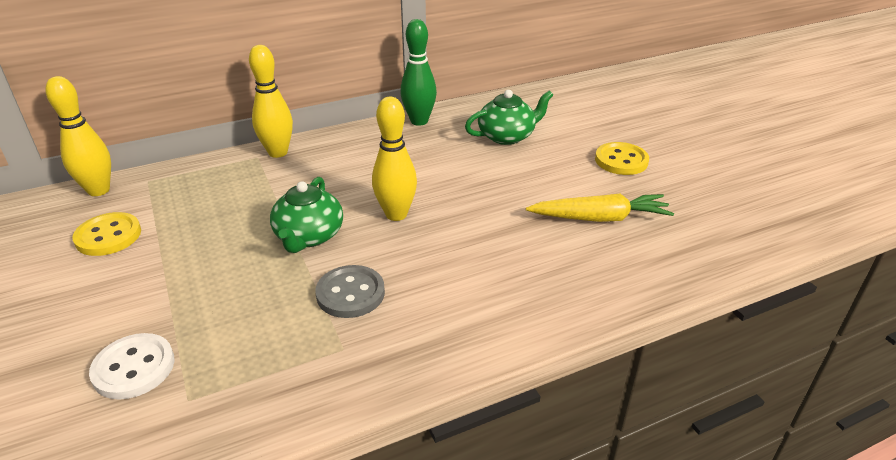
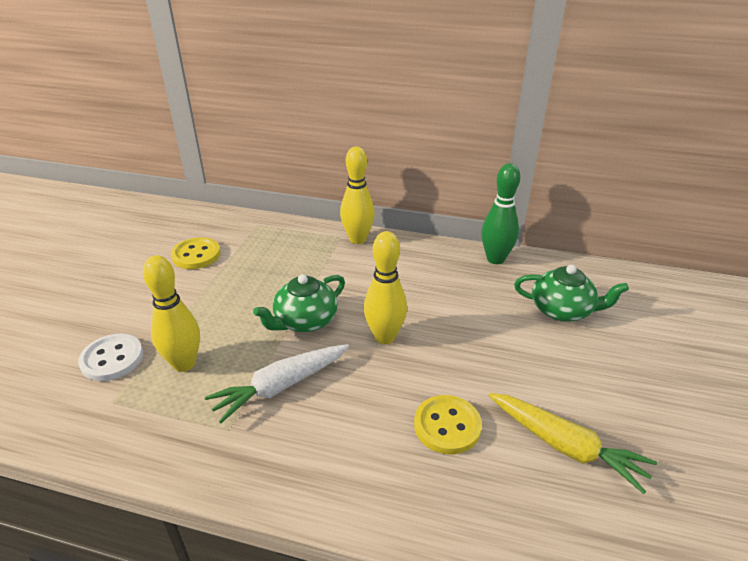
camera: 40 degrees right, 0 degrees up
yellow bowling pin [46,76,111,196] -> yellow bowling pin moved to [143,255,200,372]
grey button [315,265,385,318] -> white carrot [205,344,349,423]
yellow button [595,142,649,175] -> yellow button moved to [414,395,482,455]

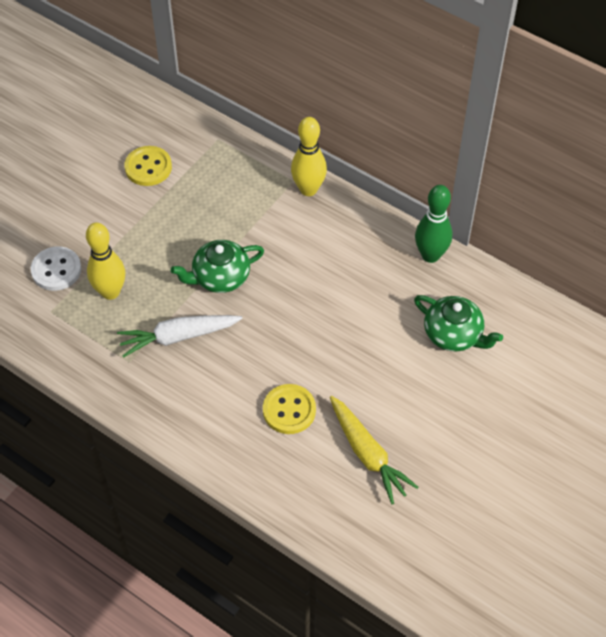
camera: 20 degrees right, 20 degrees up
yellow bowling pin [364,231,407,344] -> none

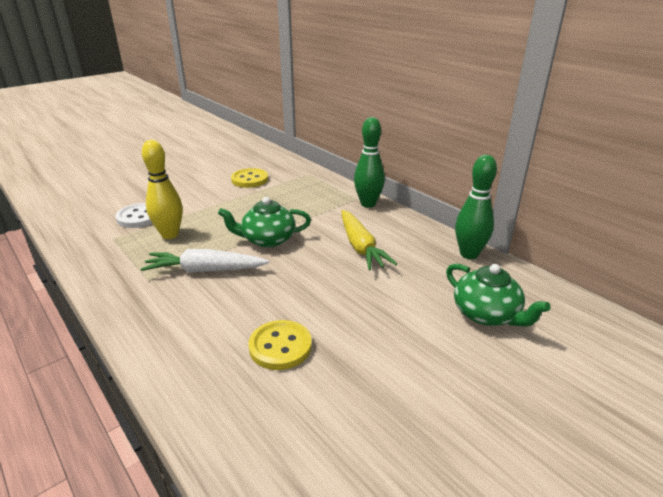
camera: 15 degrees right, 25 degrees down
yellow bowling pin [291,117,327,196] -> green bowling pin [354,117,385,208]
yellow carrot [330,396,419,504] -> yellow carrot moved to [341,210,397,270]

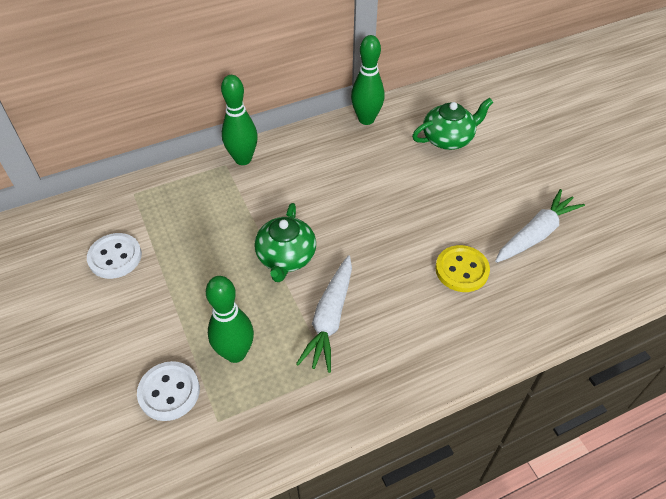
camera: 75 degrees left, 20 degrees up
yellow bowling pin [142,140,183,239] -> green bowling pin [206,276,254,363]
yellow button [231,168,268,188] -> white button [87,233,142,279]
yellow carrot [341,210,397,270] -> none
none -> white carrot [495,189,585,263]

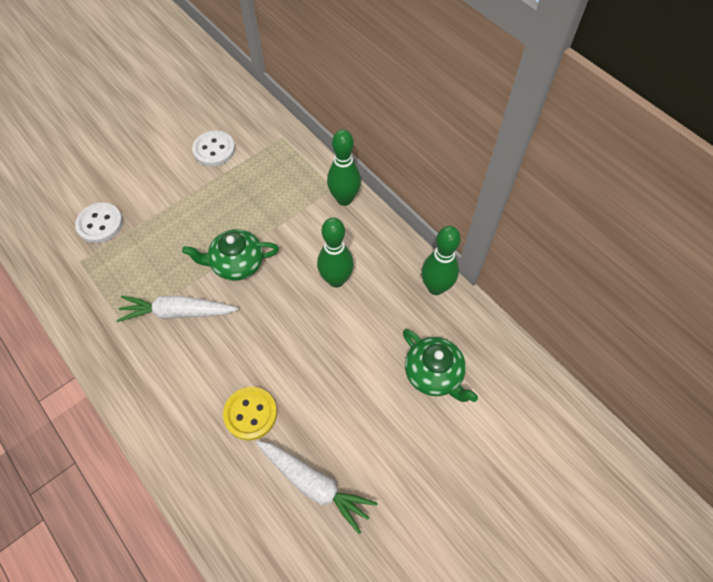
camera: 75 degrees right, 10 degrees up
green bowling pin [206,276,254,363] -> green bowling pin moved to [317,217,354,288]

